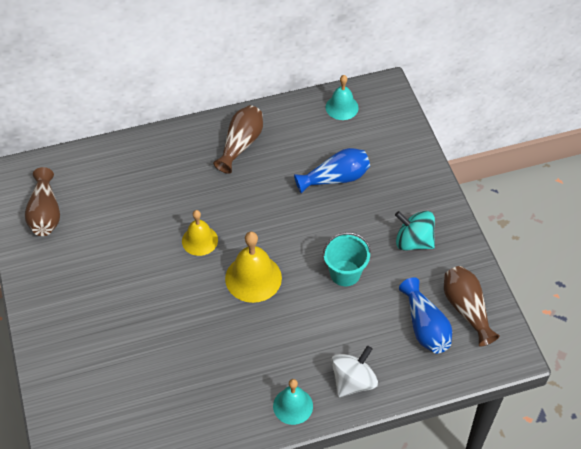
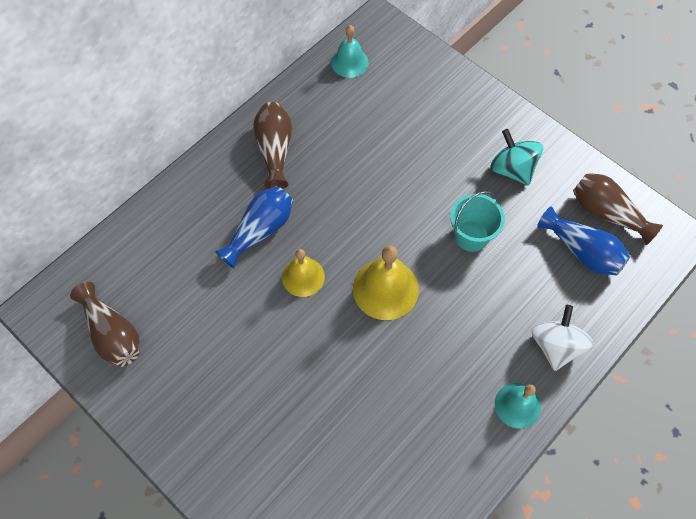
camera: 30 degrees left, 10 degrees up
blue vase [294,148,370,194] -> blue vase moved to [215,186,293,268]
turquoise spinning top [395,211,435,251] -> turquoise spinning top turned 60 degrees clockwise [491,129,543,186]

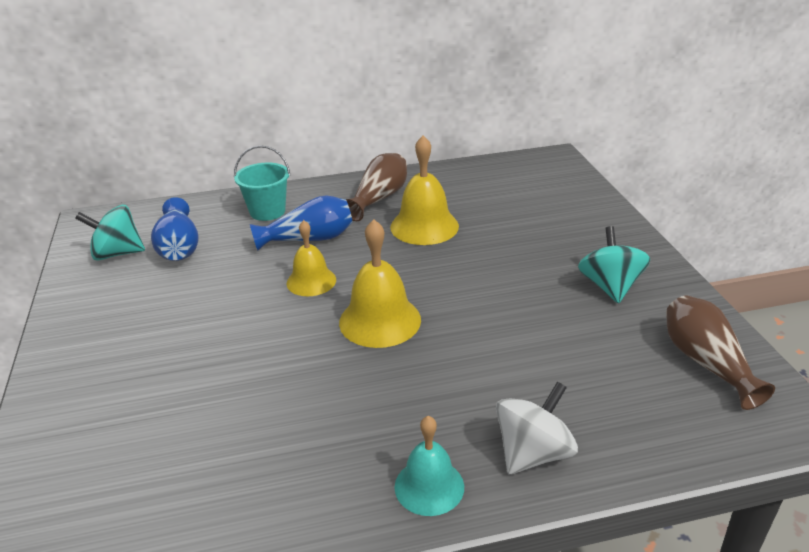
camera: 35 degrees right, 30 degrees down
brown vase [70,282,139,367] -> turquoise spinning top [75,205,145,261]
turquoise bell [331,25,369,78] -> none
turquoise bucket [450,191,505,252] -> turquoise bucket moved to [234,145,290,221]
blue vase [537,206,630,275] -> blue vase moved to [151,197,199,261]
none -> yellow bell [390,135,459,245]

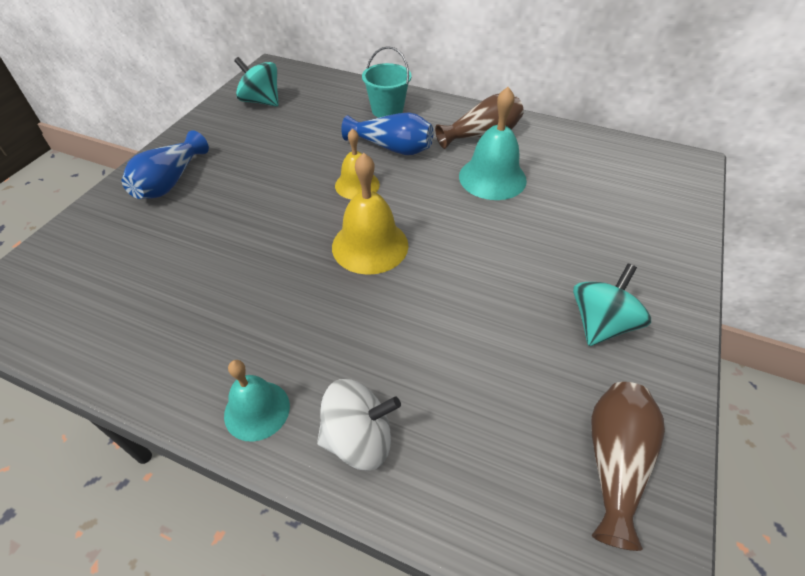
camera: 35 degrees right, 15 degrees up
blue vase [151,197,199,261] -> blue vase moved to [122,130,209,199]
yellow bell [390,135,459,245] -> turquoise bell [459,87,527,200]

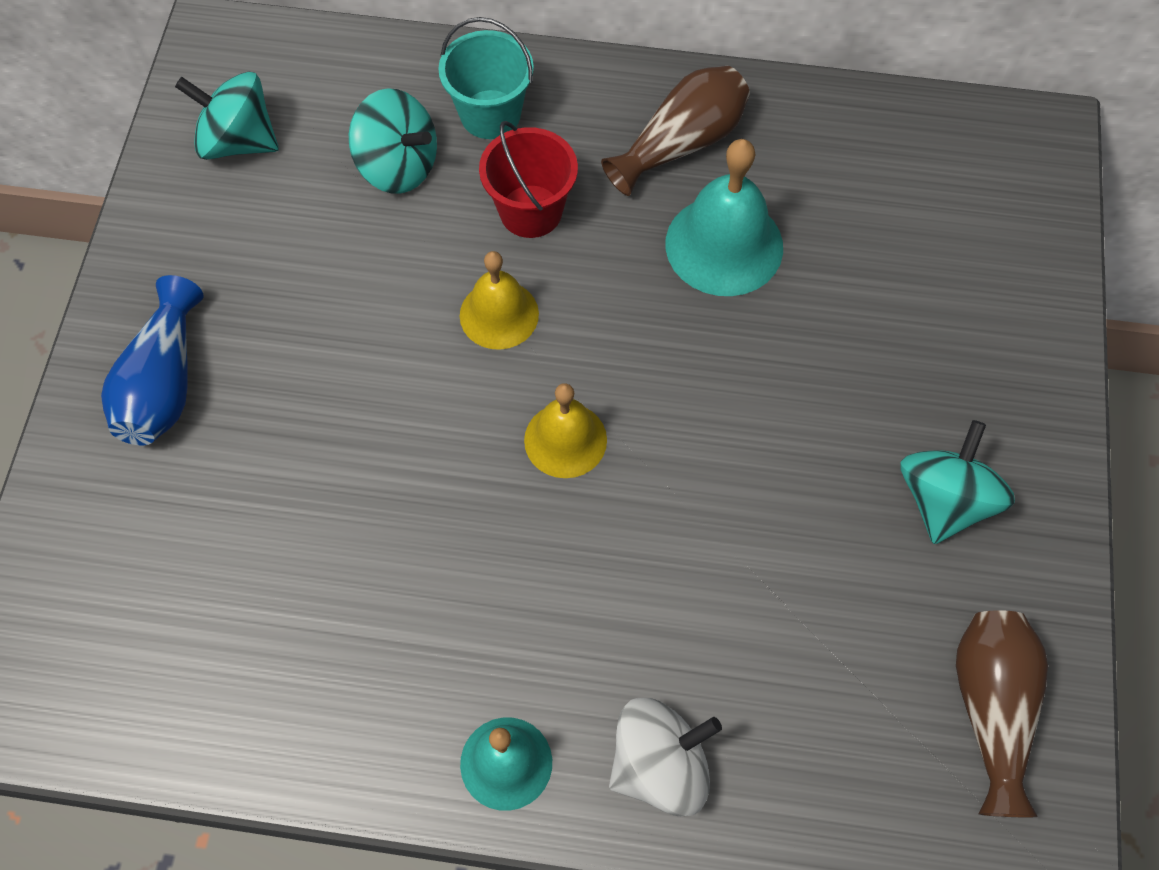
camera: 15 degrees left, 15 degrees up
yellow bell [332,153,408,275] -> yellow bell [524,383,607,478], size x0.65
blue vase [341,113,433,155] -> red bucket [479,121,578,238]
none -> turquoise spinning top [349,88,437,194]

